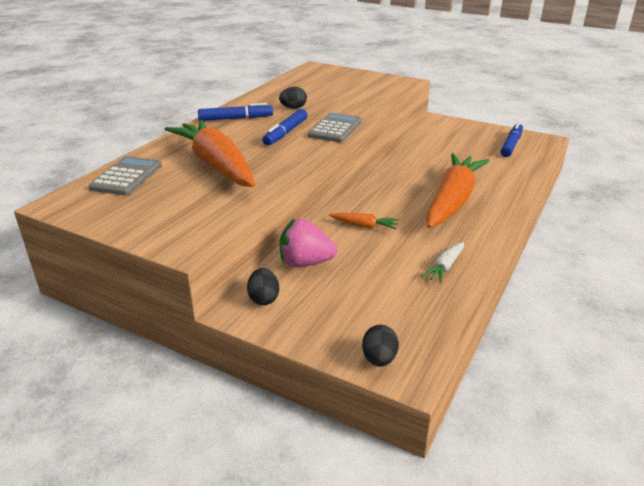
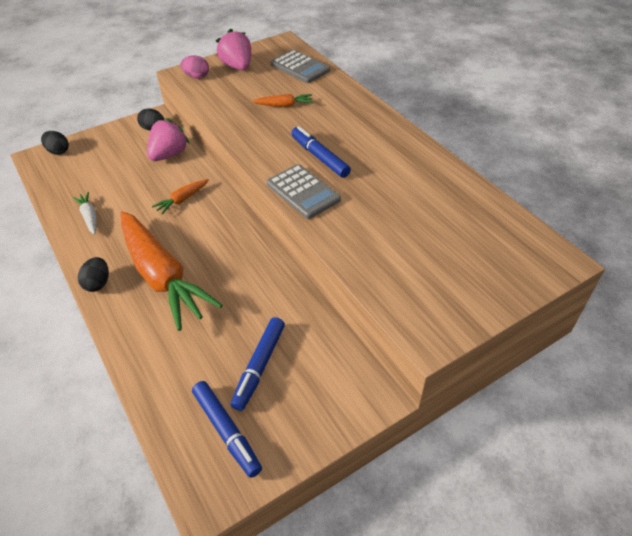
camera: 120 degrees right, 15 degrees up
orange carrot [165,120,255,187] -> orange carrot [252,94,313,107], size x0.41
blue marker [198,103,273,121] -> blue marker moved to [231,317,285,411]
black egg [279,87,307,109] -> black egg moved to [78,257,109,292]
none -> pink egg [180,56,209,79]
none -> pink strawberry [216,29,251,70]

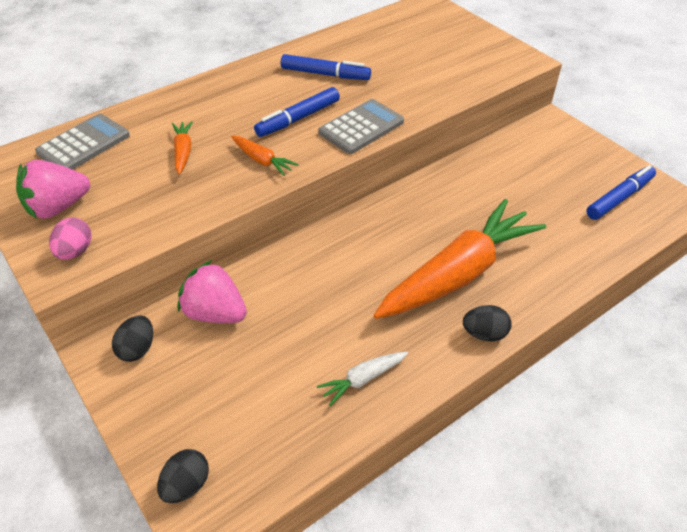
camera: 95 degrees left, 0 degrees up
orange carrot [152,179,209,214] -> orange carrot moved to [231,136,299,176]
blue marker [231,317,285,411] -> blue marker moved to [281,54,371,80]

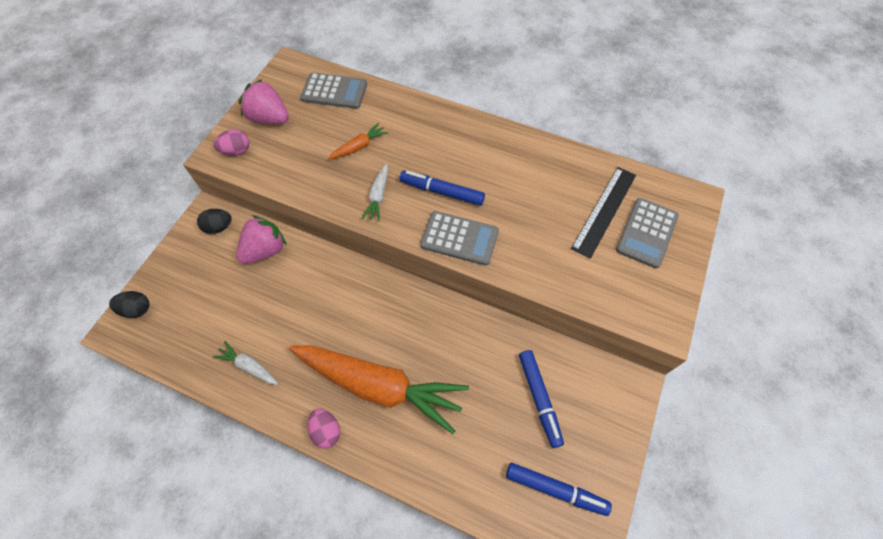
camera: 60 degrees right, 15 degrees up
pink strawberry [178,260,247,323] -> pink strawberry turned 45 degrees clockwise [236,215,287,264]
orange carrot [231,136,299,176] -> white carrot [362,164,388,221]
blue marker [281,54,371,80] -> blue marker moved to [519,350,564,448]
black egg [463,305,512,342] -> pink egg [308,408,340,448]
none -> black ruler [571,167,636,259]
none -> grey calculator [616,198,679,269]

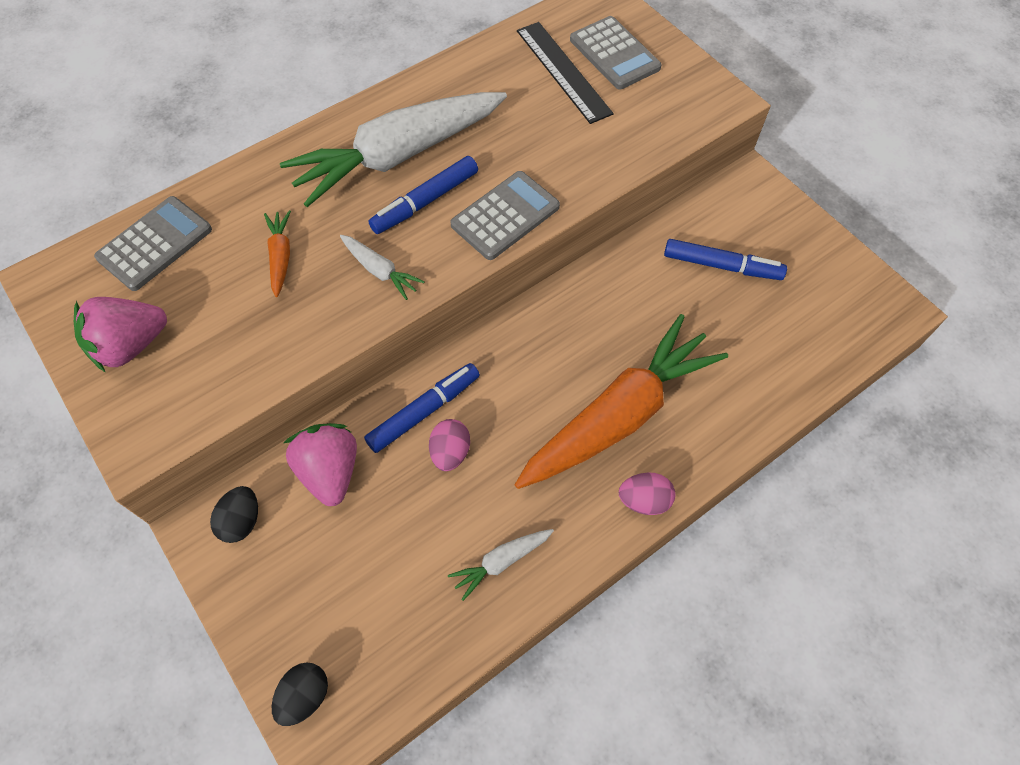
camera: 60 degrees left, 0 degrees up
pink egg [214,129,249,156] -> pink egg moved to [429,419,470,471]
blue marker [506,463,612,516] -> blue marker moved to [364,363,480,453]
none -> white carrot [280,92,507,207]

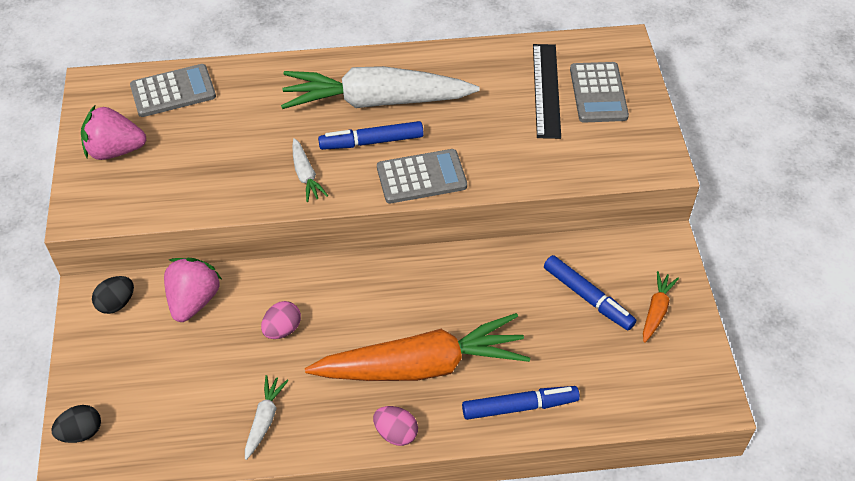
camera: 30 degrees right, 10 degrees down
orange carrot [264,210,291,297] -> orange carrot moved to [643,271,679,343]
blue marker [364,363,480,453] -> blue marker moved to [462,386,580,420]
white carrot [448,529,554,601] -> white carrot turned 105 degrees clockwise [245,375,288,460]

